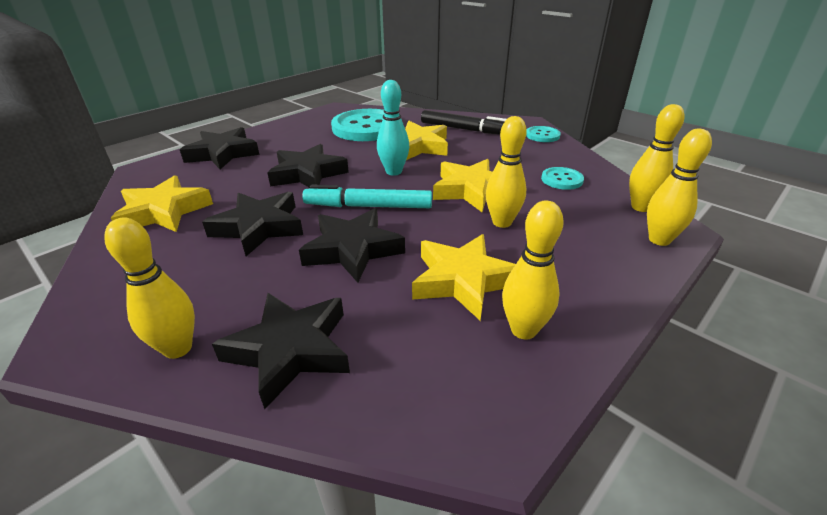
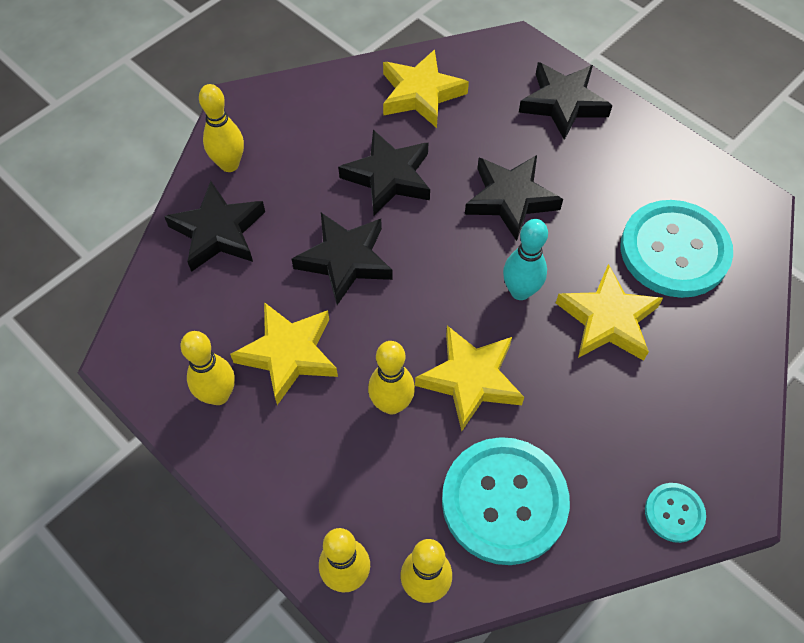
camera: 90 degrees right, 25 degrees up
turquoise marker [302,185,432,208] -> none
black marker [421,110,507,135] -> none
turquoise button [541,167,584,190] -> turquoise button [442,437,570,565], size x2.15

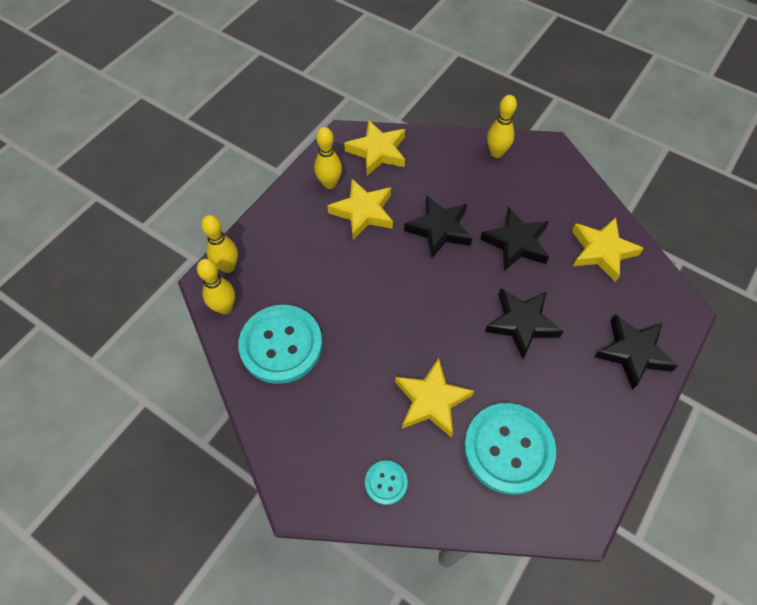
camera: 80 degrees right, 0 degrees up
black star [164,181,265,272] -> none
yellow bowling pin [368,341,415,414] -> none
yellow star [415,326,524,431] -> yellow star moved to [344,120,405,176]
turquoise bowling pin [503,219,548,300] -> none
turquoise button [645,483,706,543] -> turquoise button moved to [365,460,408,505]

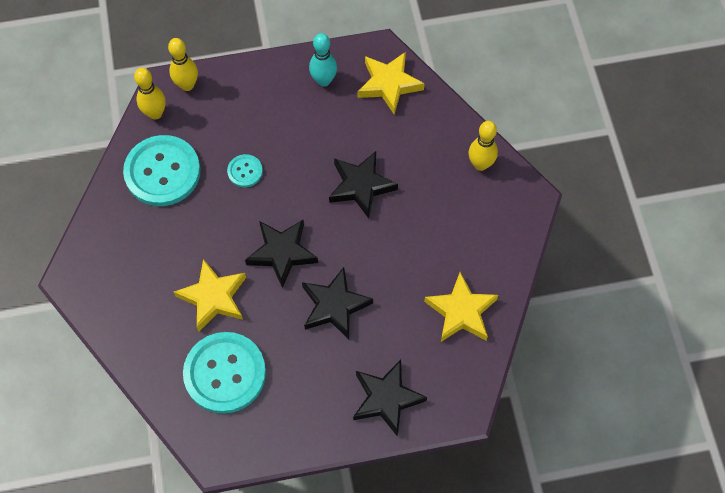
camera: 45 degrees right, 5 degrees up
yellow bowling pin [314,127,342,189] -> turquoise bowling pin [309,33,337,87]
yellow star [327,179,393,240] -> none
turquoise button [365,460,408,505] -> turquoise button moved to [227,154,263,187]
black star [480,207,549,271] -> black star moved to [245,220,318,288]

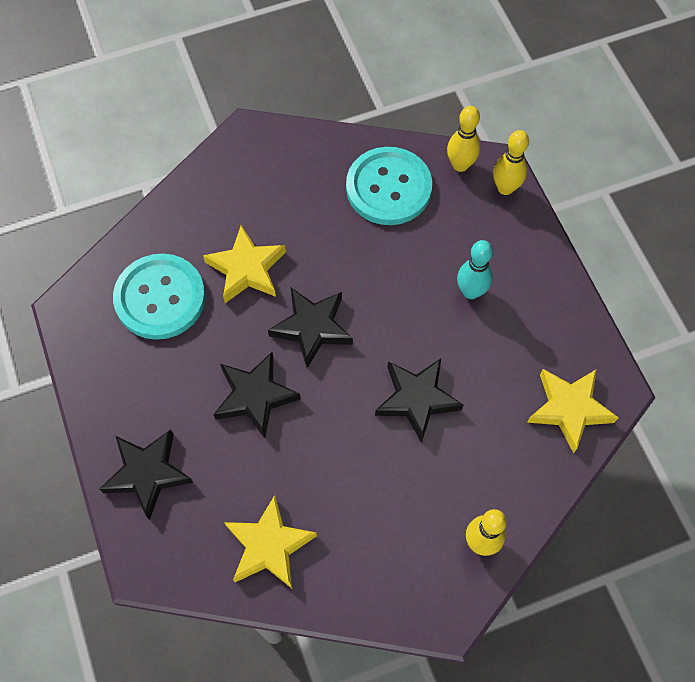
camera: 80 degrees right, 0 degrees up
turquoise button [227,154,263,187] -> none
turquoise bowling pin [309,33,337,87] -> turquoise bowling pin moved to [457,240,493,299]

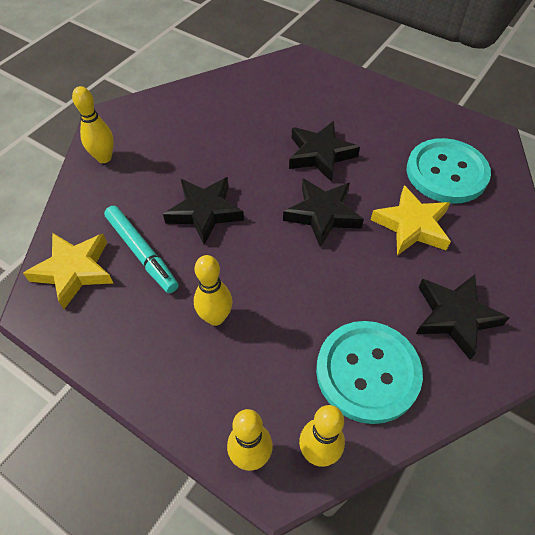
camera: 145 degrees right, 10 degrees down
black star [99,430,193,520] -> black star moved to [416,275,509,360]
yellow star [224,495,317,588] -> none
turquoise bowling pin [457,240,493,299] -> yellow bowling pin [194,255,232,326]
none -> turquoise marker [104,206,178,293]

